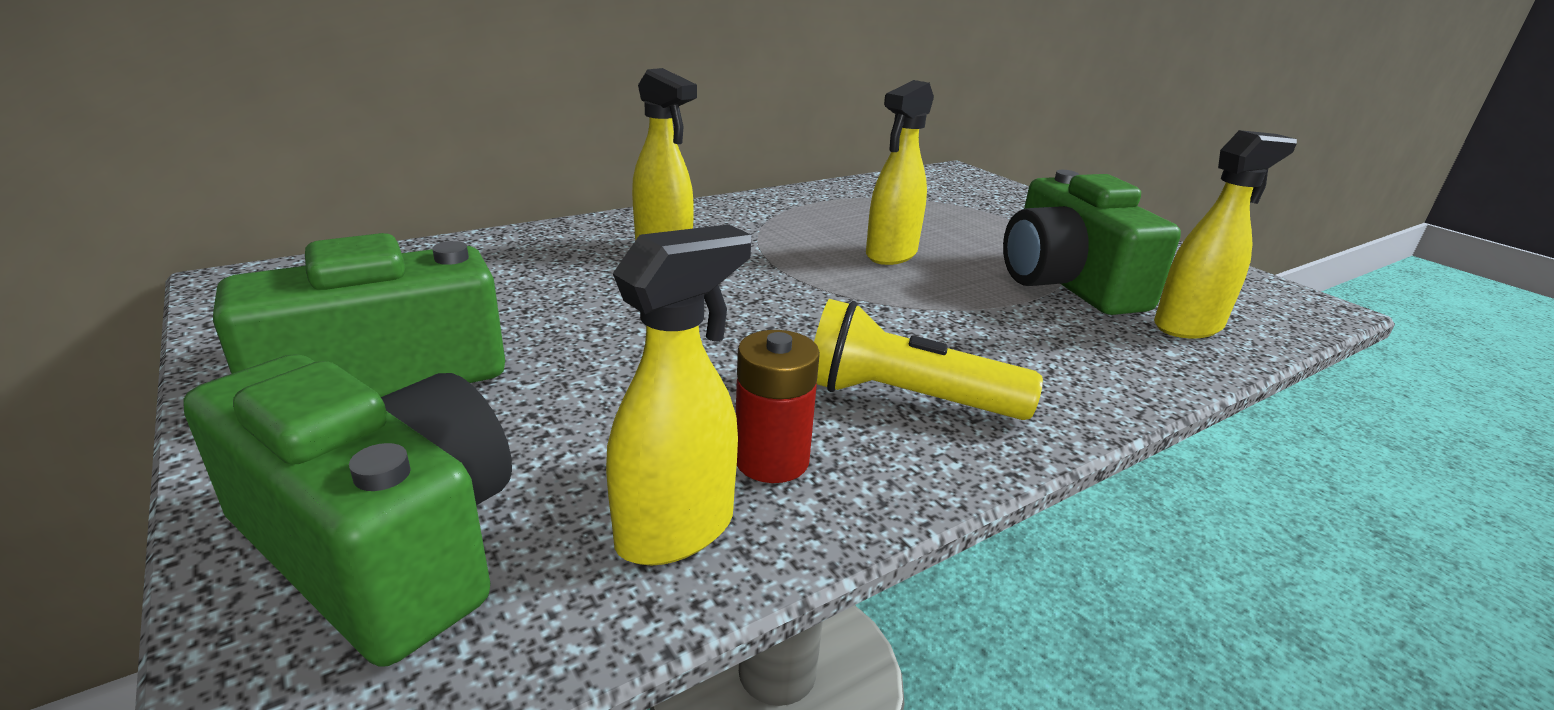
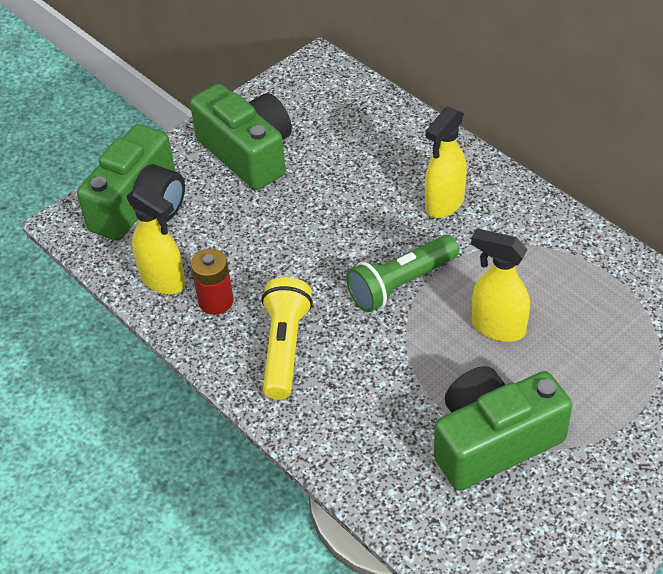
camera: 85 degrees right, 20 degrees up
yellow spray bottle [1154,130,1297,339] -> none
none -> green flashlight [346,235,459,312]

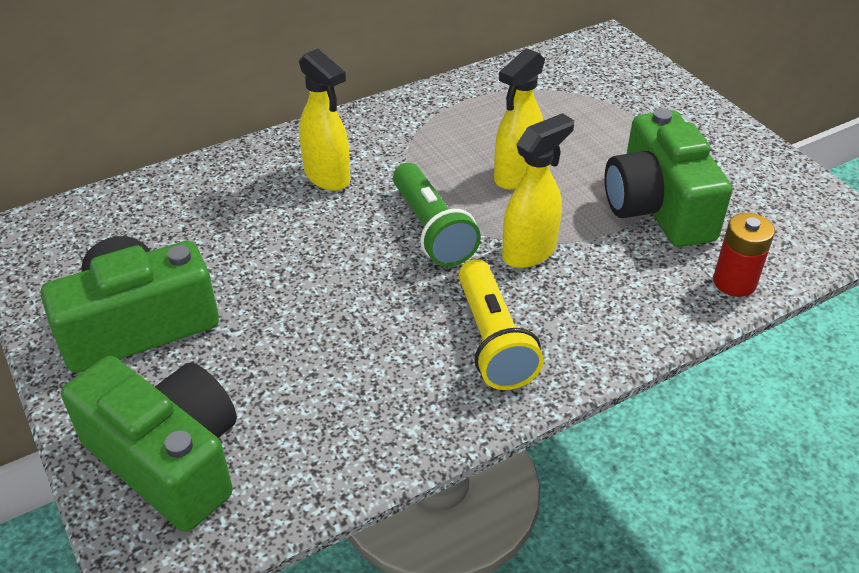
camera: 80 degrees left, 5 degrees down
yellow spray bottle [127,185,186,294] -> yellow spray bottle moved to [502,113,574,268]
red battery [191,249,233,315] -> red battery moved to [713,213,775,297]
yellow flashlight [262,277,313,400] -> yellow flashlight turned 120 degrees counterclockwise [458,259,544,390]

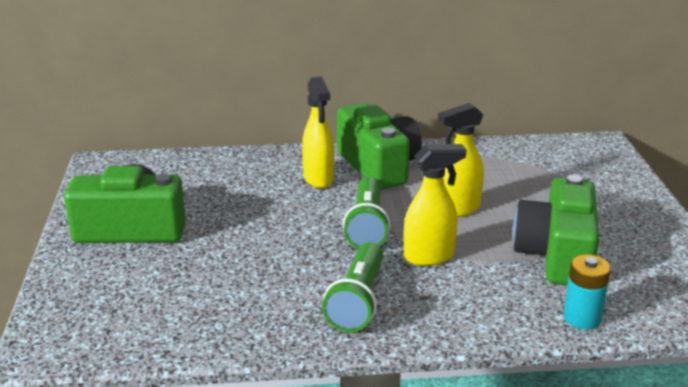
camera: 25 degrees right, 15 degrees down
green camera [61,356,237,532] -> green camera moved to [337,103,422,190]
yellow flashlight [458,259,544,390] -> green flashlight [322,242,383,332]
red battery [713,213,775,297] -> turquoise battery [563,254,611,329]

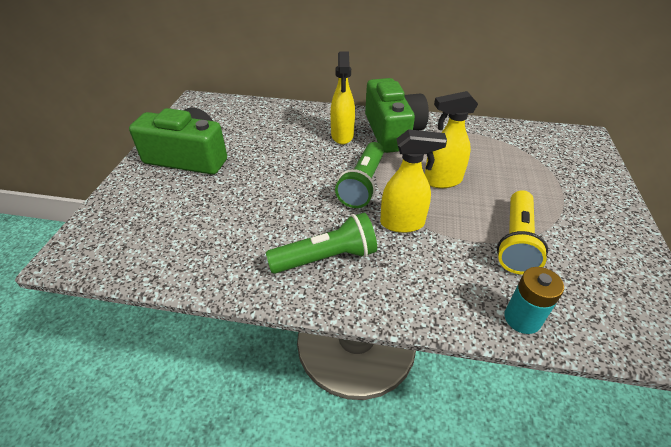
camera: 15 degrees right, 15 degrees up
green flashlight [322,242,383,332] -> green flashlight turned 135 degrees counterclockwise [266,212,377,274]
green camera [513,175,599,285] -> yellow flashlight [497,190,548,275]

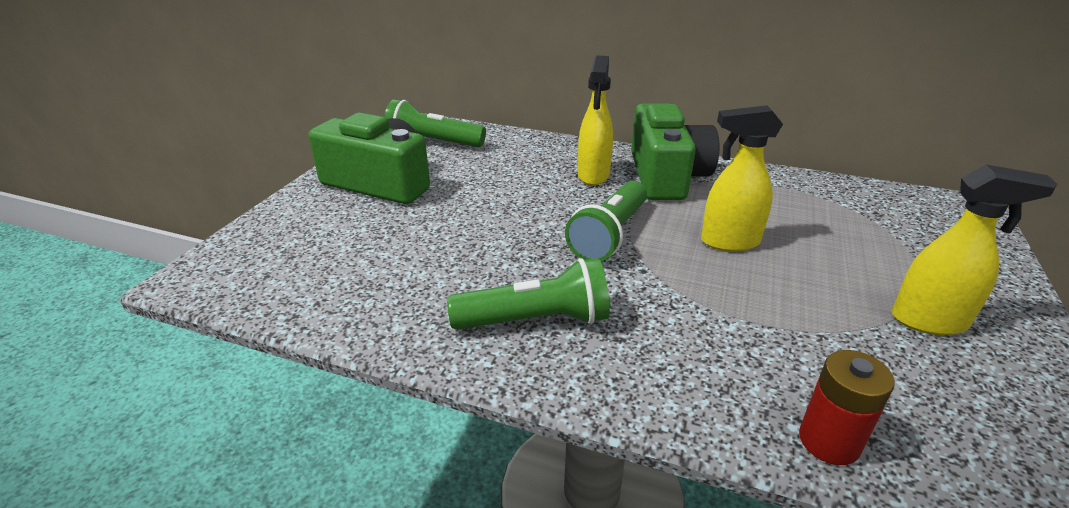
camera: 10 degrees right, 10 degrees down
yellow spray bottle [380,129,447,233] -> yellow spray bottle moved to [892,164,1057,335]
yellow flashlight [497,190,548,275] -> none
turquoise battery [504,267,564,334] -> red battery [799,350,895,465]
none -> green flashlight [384,100,486,147]

